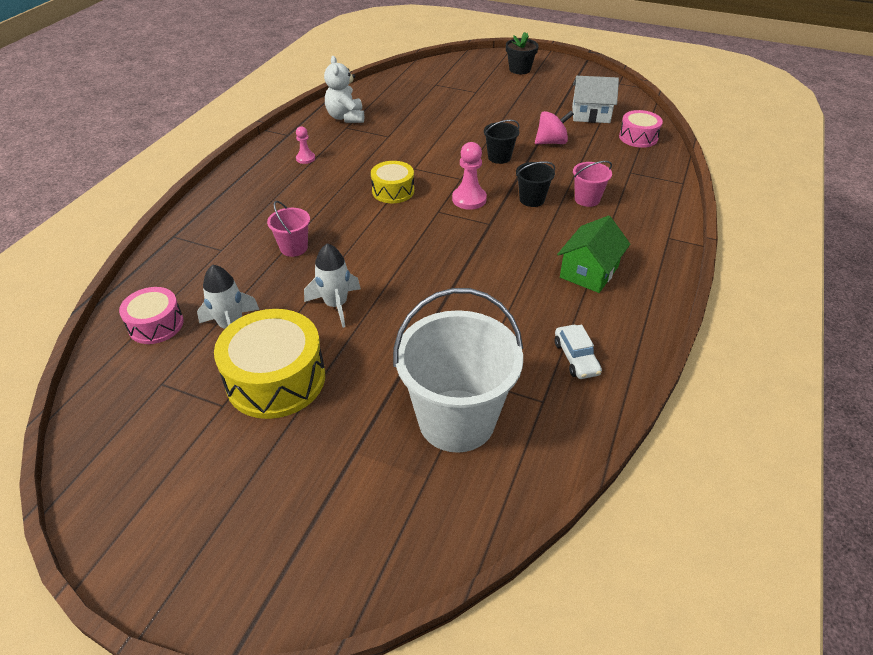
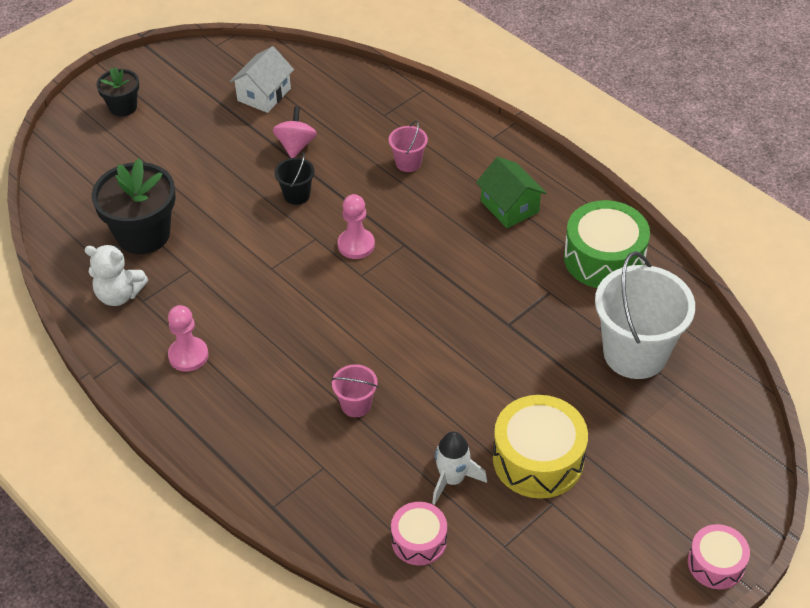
camera: 65 degrees left, 5 degrees up
pink pawn [296,126,315,164] -> pink pawn [168,305,208,372], size x1.67
white rocket [304,243,361,328] -> none
yellow drum [371,161,414,203] -> none
black bucket [516,161,555,207] -> none
white car [555,325,602,379] -> green drum [564,200,650,288]
pink drum [619,110,663,148] -> pink drum moved to [688,524,750,589]
none -> black flower pot [92,159,176,254]

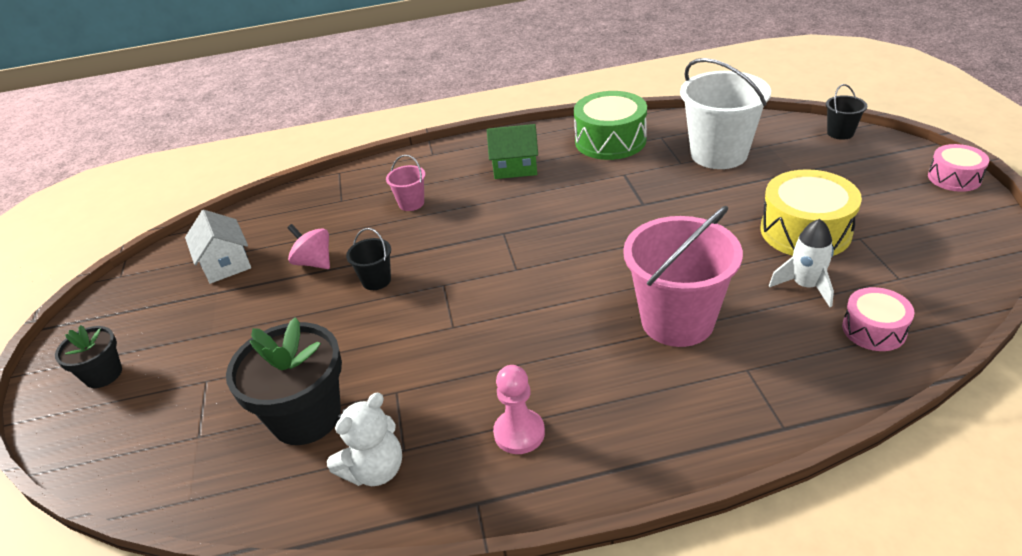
camera: 55 degrees left, 10 degrees down
pink bucket [331,364,378,417] -> pink bucket [623,206,743,347], size x2.18
pink pawn [337,194,375,259] -> none
none -> black bucket [826,84,867,140]

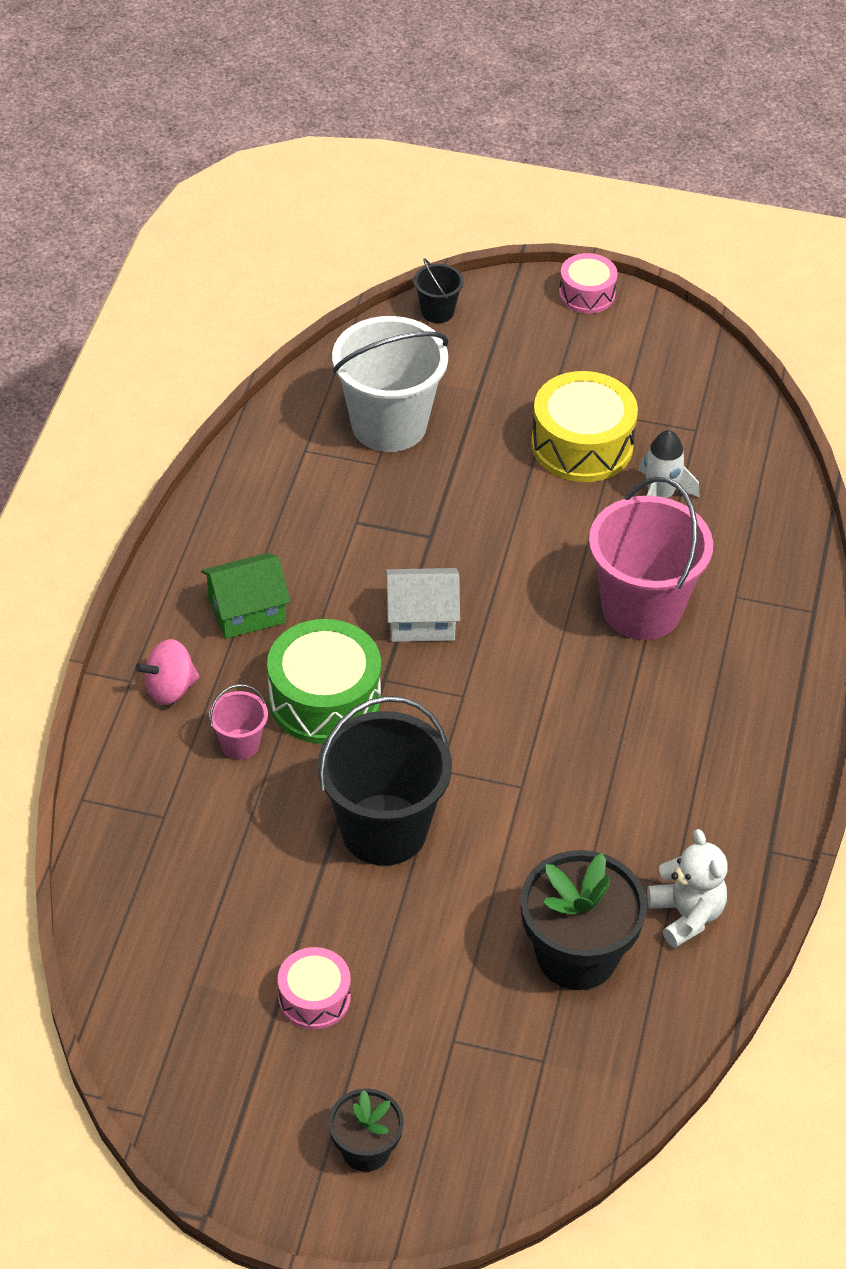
camera: 70 degrees left, 10 degrees up
white house [185,210,251,284] -> white house moved to [385,568,460,642]
pink spinning top [287,224,330,269] -> pink spinning top moved to [135,639,200,705]
black bucket [346,228,391,290] -> black bucket [318,696,452,866], size x2.18
green house [487,124,538,179] -> green house turned 45 degrees clockwise [201,553,290,639]
pink pawn [493,365,545,454] -> none
green drum [574,91,647,160] -> green drum moved to [267,619,381,744]
pink drum [842,287,914,351] -> pink drum moved to [278,947,351,1029]

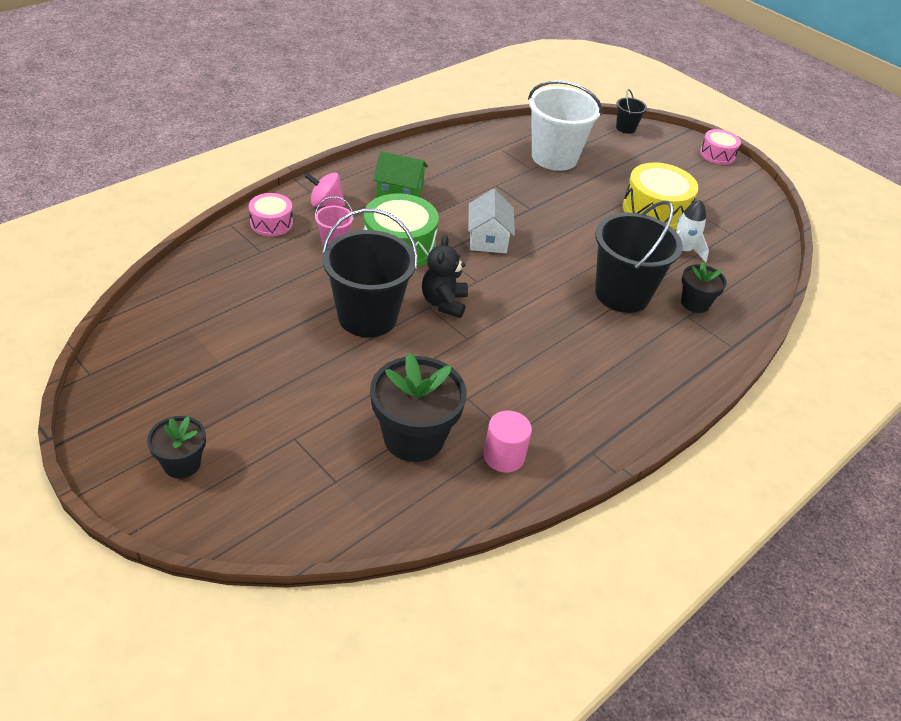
camera: 30 degrees right, 5 degrees down
pink drum [278,947,351,1029] -> pink drum moved to [249,193,293,236]
white house [385,568,460,642] -> white house turned 60 degrees clockwise [468,189,515,253]
pink bucket [589,477,713,640] -> black bucket [595,201,683,313]
white teddy bear [647,829,728,948] -> pink cylinder [483,411,532,473]
none -> black teddy bear [422,235,468,318]
none -> black flower pot [681,262,727,313]

